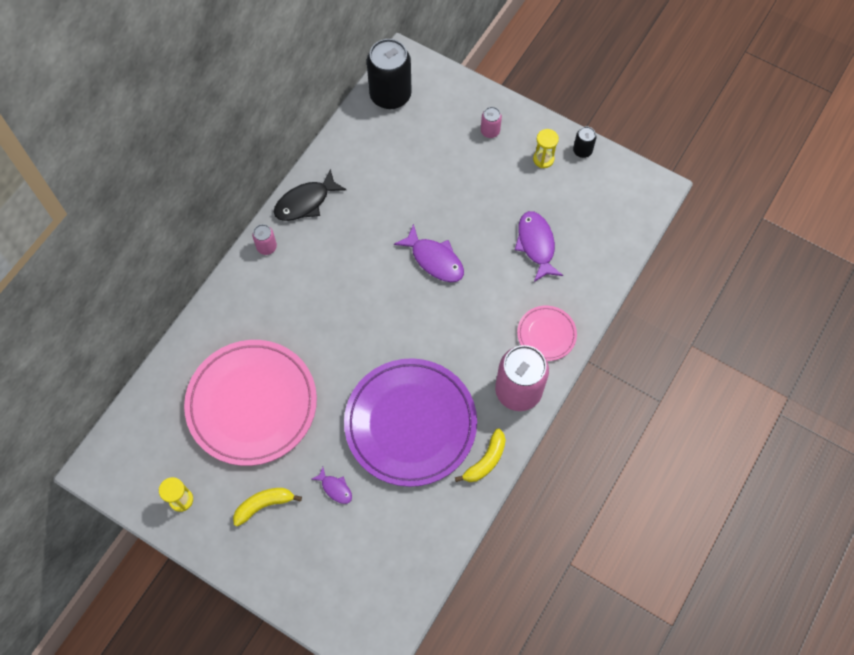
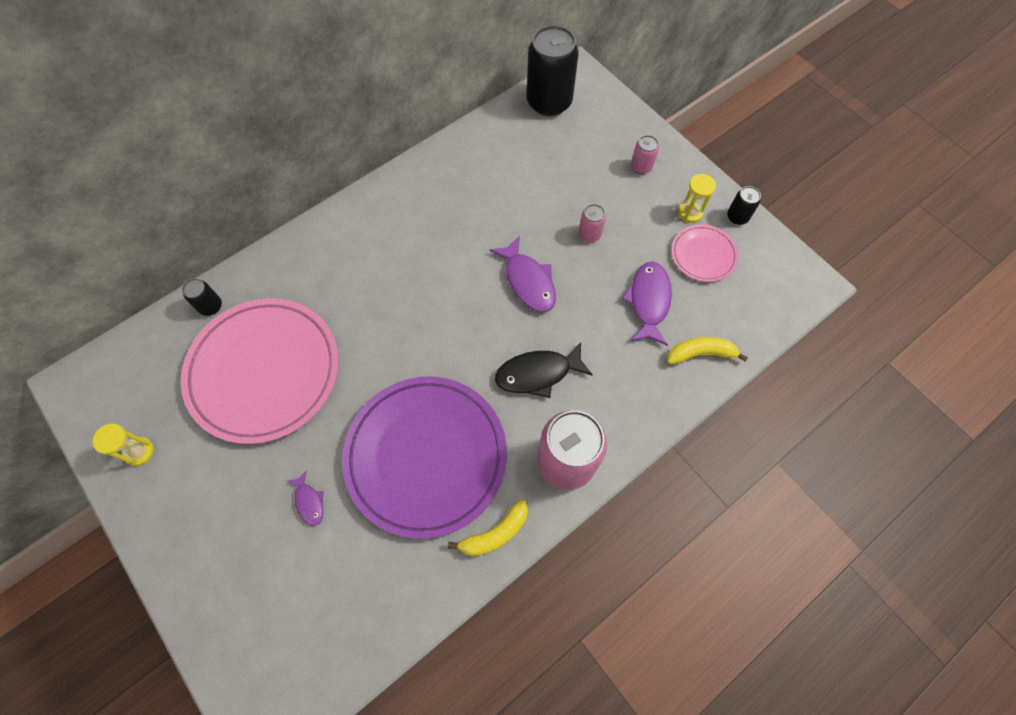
camera: 20 degrees right, 0 degrees up
yellow banana [233,488,302,527] -> yellow banana moved to [667,337,748,364]
pink can [252,224,277,255] -> pink can moved to [579,204,606,242]
black fish [274,169,346,221] -> black fish moved to [495,342,593,398]
pink plate [517,306,577,361] -> pink plate moved to [671,224,739,282]
none -> black can [182,278,222,316]

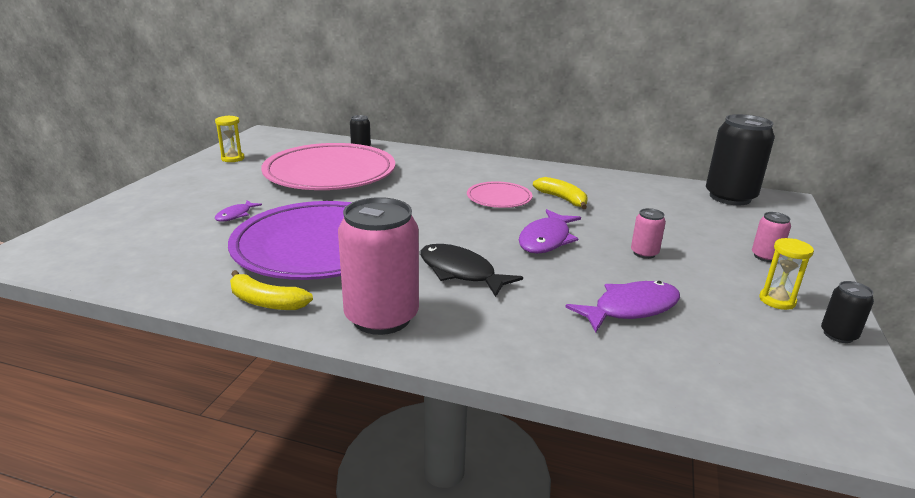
camera: 55 degrees right, 40 degrees down
yellow banana [667,337,748,364] -> yellow banana moved to [533,177,588,209]
pink plate [671,224,739,282] -> pink plate moved to [467,181,533,208]

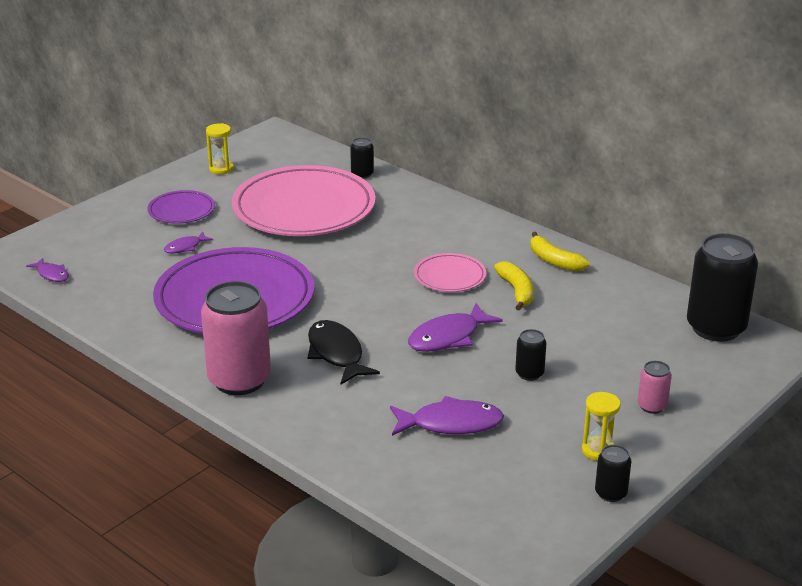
camera: 25 degrees right, 5 degrees up
yellow banana [230,270,313,310] -> yellow banana moved to [531,232,590,271]
pink can [631,208,666,259] -> black can [515,329,546,381]
none -> purple fish [26,258,69,282]
none -> purple plate [147,190,215,224]

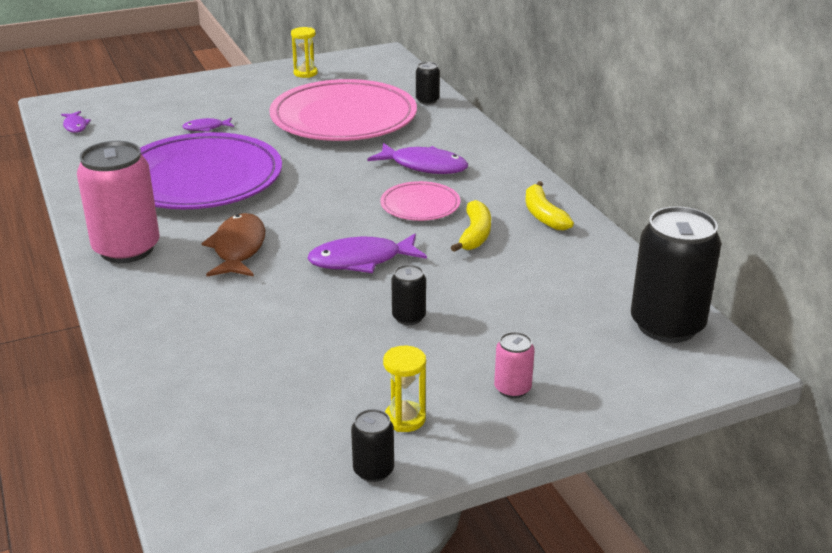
camera: 25 degrees right, 0 degrees up
purple plate [147,190,215,224] -> none
black fish [308,320,380,384] -> brown fish [202,213,265,277]
purple fish [390,396,504,436] -> purple fish moved to [368,143,468,174]

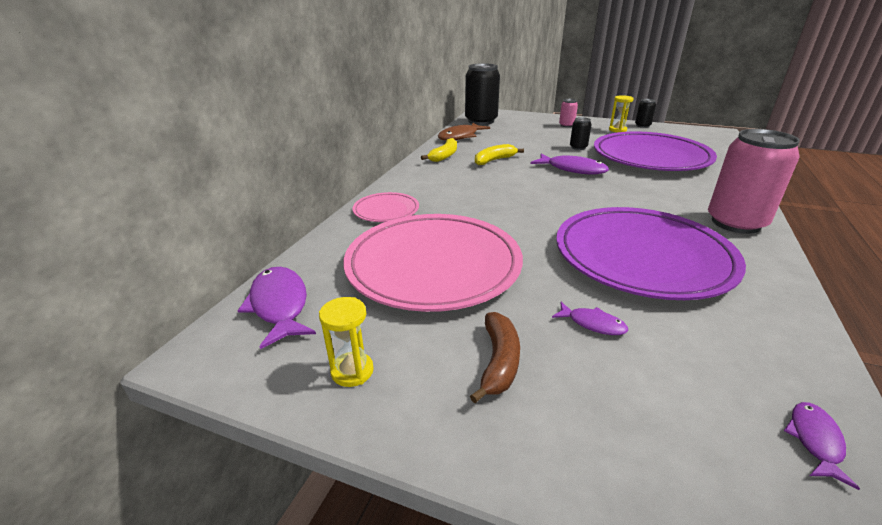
camera: 135 degrees left, 0 degrees up
brown fish [202,213,265,277] -> brown fish moved to [438,123,490,141]
purple fish [368,143,468,174] -> purple fish moved to [237,267,316,349]
pink plate [381,181,460,221] -> pink plate moved to [353,192,419,222]
black can [416,62,440,105] -> none
none -> brown banana [470,312,520,403]
none -> purple plate [594,132,717,171]

